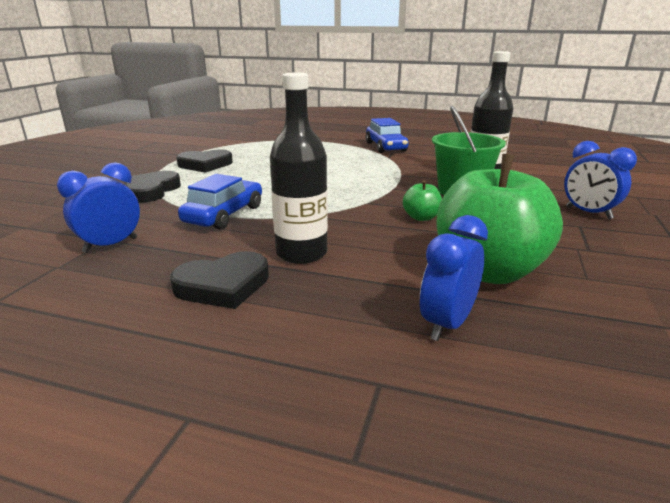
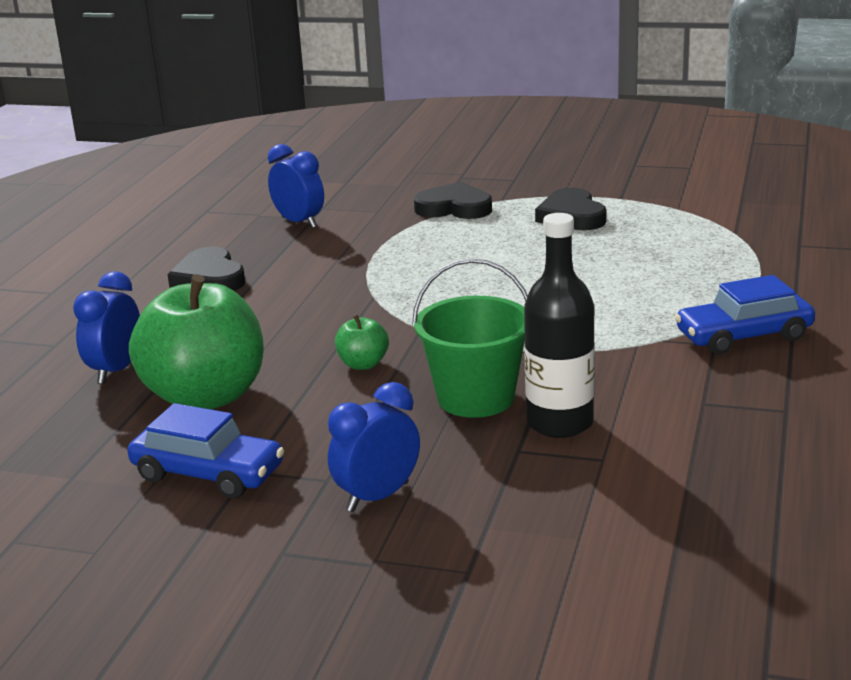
camera: 90 degrees right, 0 degrees up
blue car [178,174,262,230] -> blue car moved to [127,403,284,498]
black bottle [270,72,328,264] -> none
blue clock [420,215,488,341] -> blue clock turned 105 degrees counterclockwise [73,271,140,384]

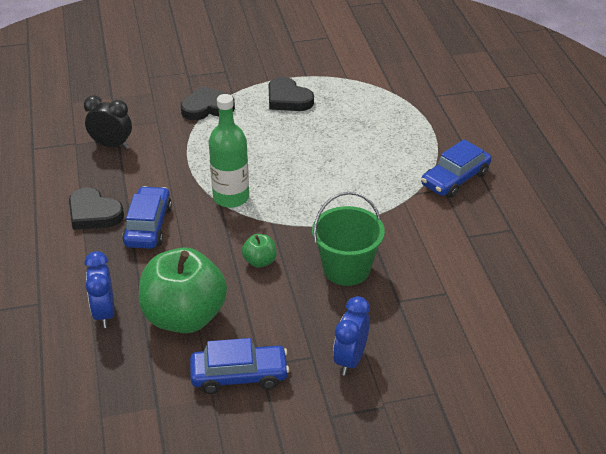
camera: 30 degrees left, 15 degrees up
blue clock [268,144,324,228] -> black clock [84,96,132,149]
black bottle [524,213,595,438] -> none
none -> blue car [122,186,172,249]
none -> green bottle [209,94,249,208]

